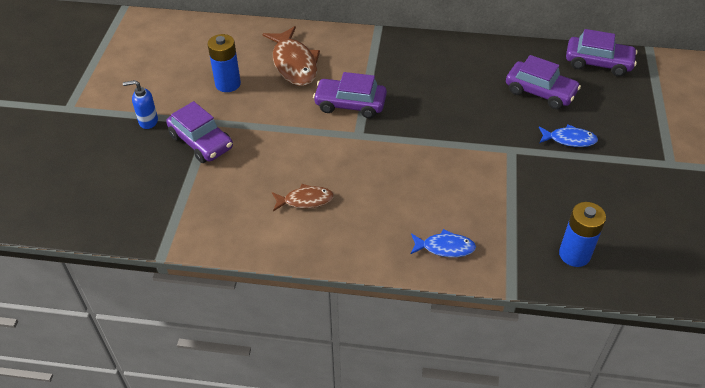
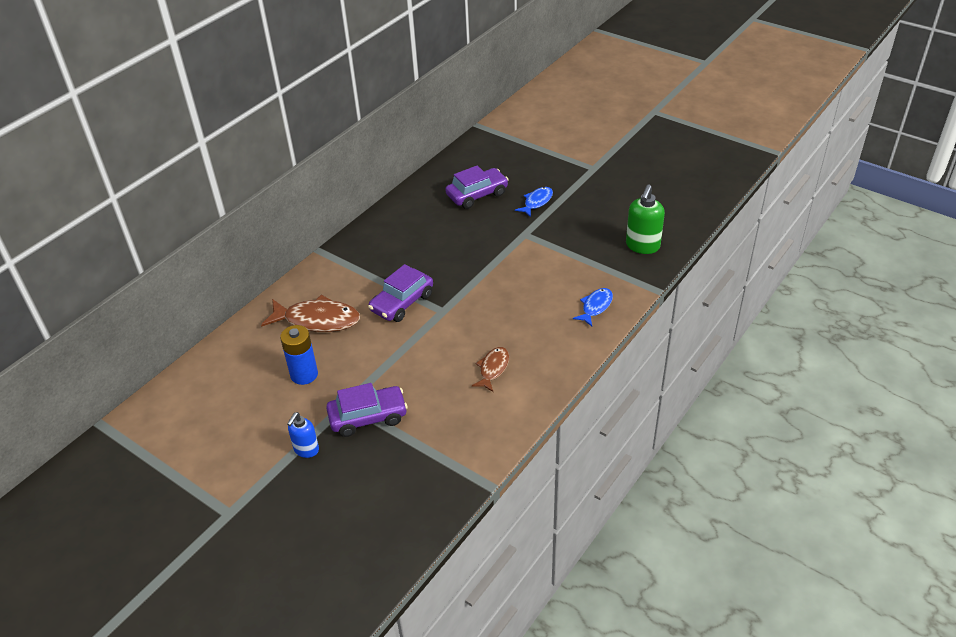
camera: 60 degrees left, 5 degrees down
blue battery [559,202,606,267] -> green soap dispenser [626,185,665,254]
purple car [566,29,638,76] -> none

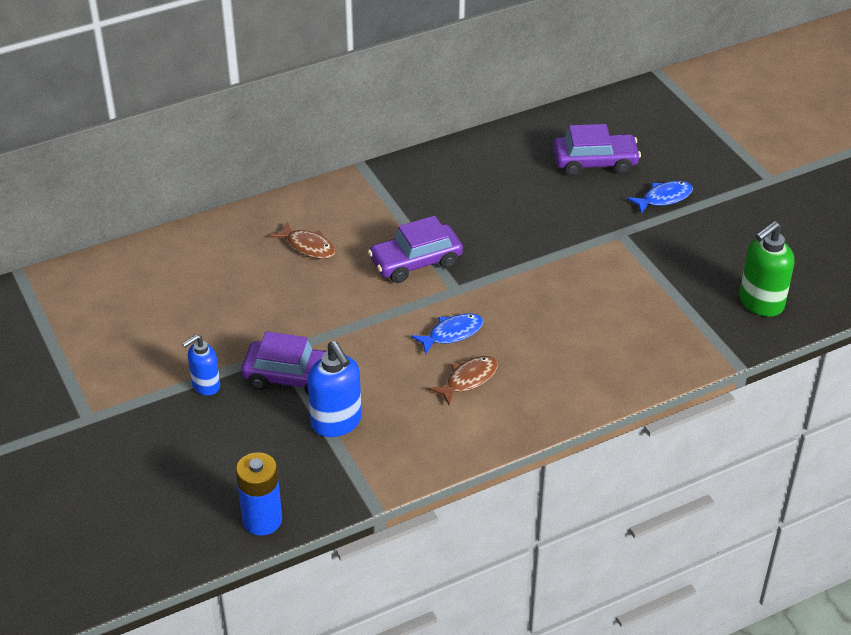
camera: 25 degrees right, 0 degrees up
brown fish [261,295,360,332] -> brown fish [270,222,335,259], size x0.57
blue battery [280,325,318,385] -> blue battery moved to [236,452,282,535]
blue fish [573,288,613,326] -> blue fish moved to [411,313,484,355]
none -> blue soap dispenser [307,341,362,437]

